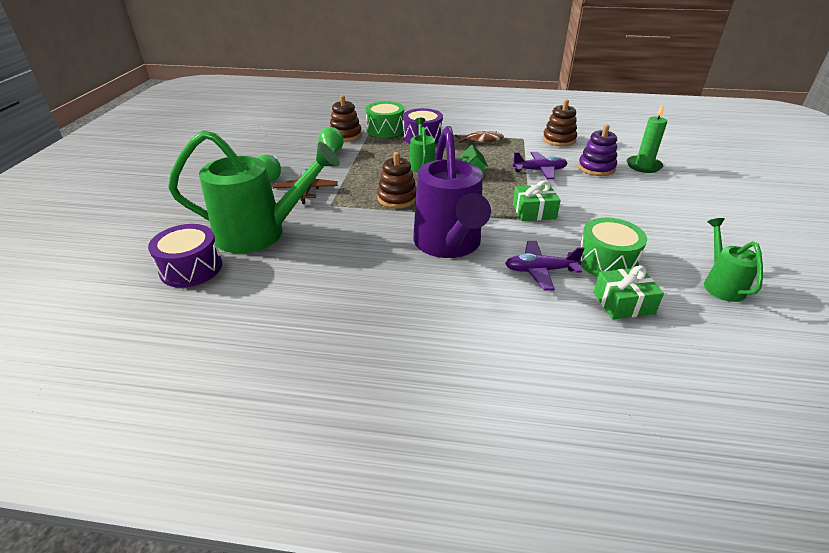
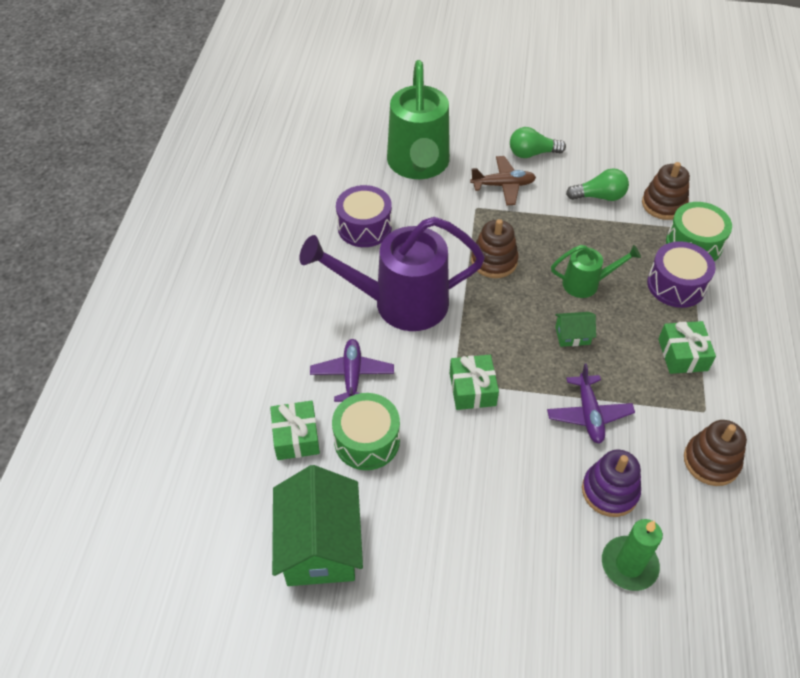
camera: 90 degrees right, 15 degrees up
purple drum [148,224,222,288] -> purple drum moved to [336,185,392,247]
brown fish [455,131,504,143] -> green gift [658,321,716,374]
green watering can [704,218,763,302] -> green house [272,465,363,586]

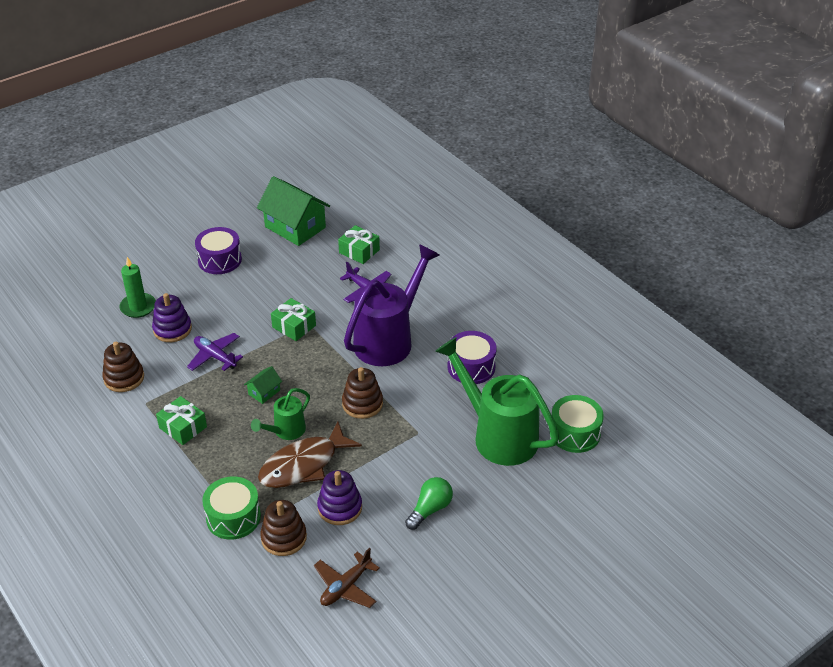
camera: 135 degrees right, 10 degrees down
green drum [332,393,400,470] -> green drum moved to [550,395,604,453]
brown plane [470,156,536,205] -> brown plane moved to [314,548,380,608]
green light bulb [566,168,629,201] -> purple stacking toy [317,470,362,525]
purple drum [647,241,716,308] -> purple drum moved to [195,227,242,274]
none -> brown fish [258,422,362,488]

